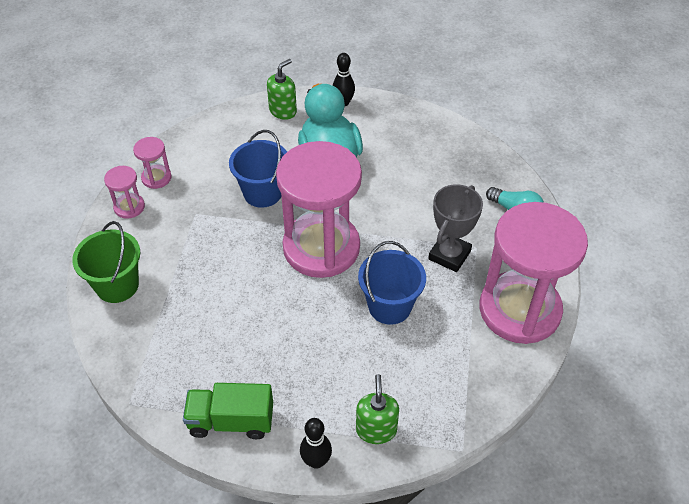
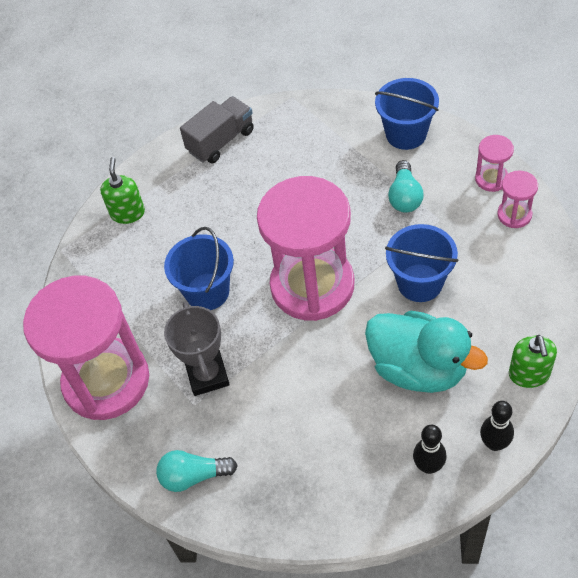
camera: 140 degrees right, 5 degrees up
green bucket [72,221,140,303] -> blue bucket [375,78,439,150]
green truck [183,383,273,439] -> grey truck [180,96,254,164]
black bowling pin [300,418,332,469] -> black bowling pin moved to [413,425,447,474]
green soap dispenser [356,374,399,444] -> green soap dispenser turned 135 degrees counterclockwise [100,157,145,224]
none -> turquoise light bulb [388,160,424,213]

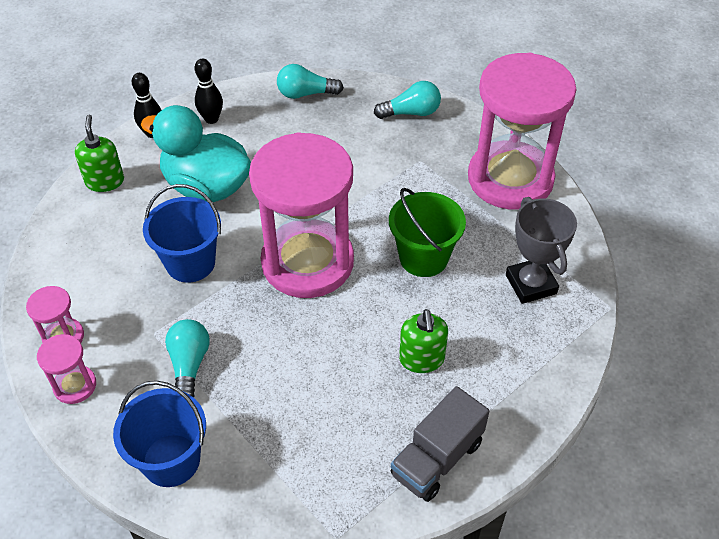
camera: 170 degrees right, 5 degrees down
green soap dispenser [100,157,145,224] -> green soap dispenser moved to [399,309,448,373]
blue bucket [164,227,234,310] -> green bucket [389,188,466,277]
grey trophy [164,302,230,396] -> grey trophy moved to [506,197,577,304]
none -> turquoise light bulb [277,64,344,99]

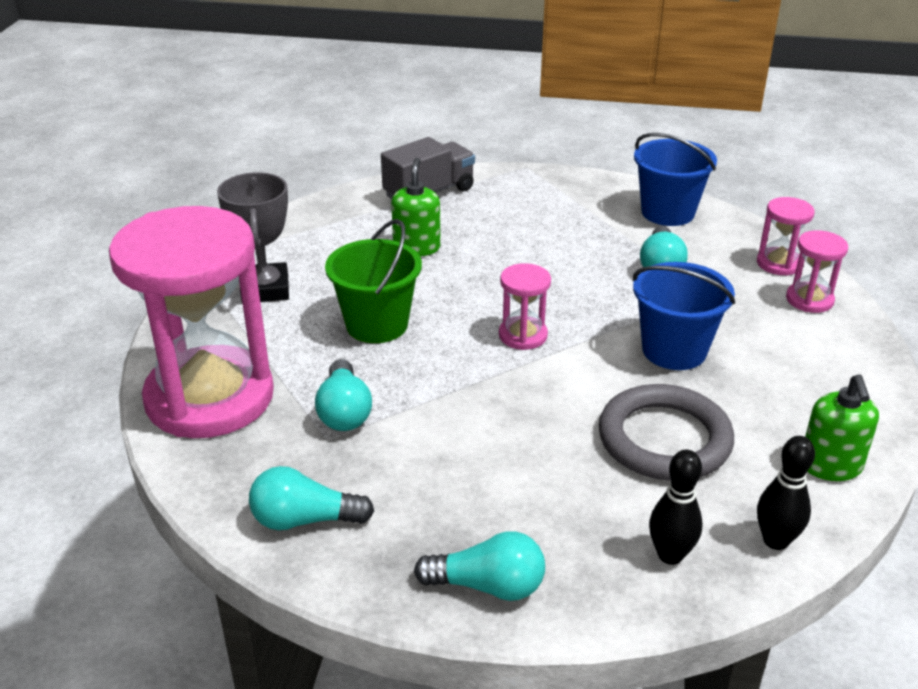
camera: 170 degrees left, 15 degrees down
turquoise duck [141,105,251,202] -> grey ring [599,384,734,481]
pink hourglass [249,132,354,298] -> pink hourglass [499,263,551,350], size x0.41
none -> turquoise light bulb [315,359,372,431]

